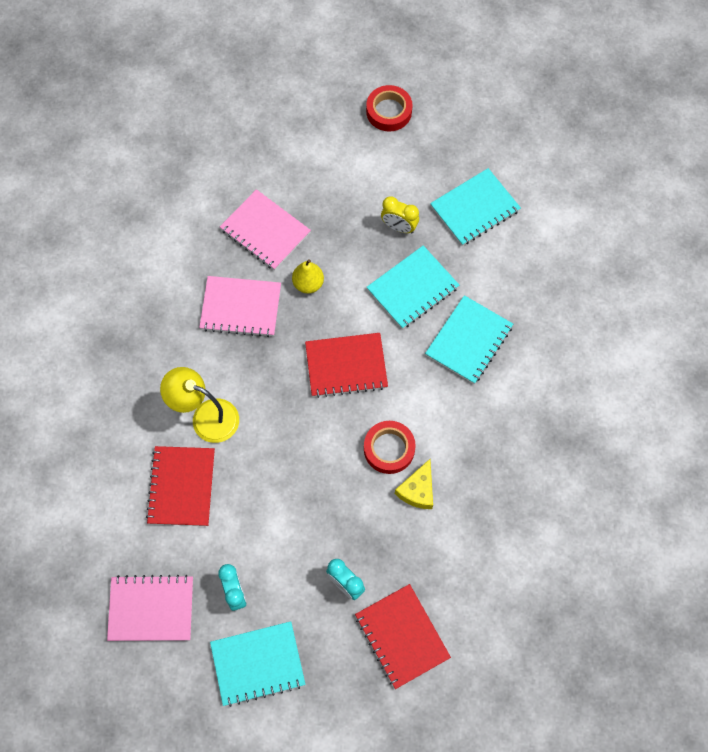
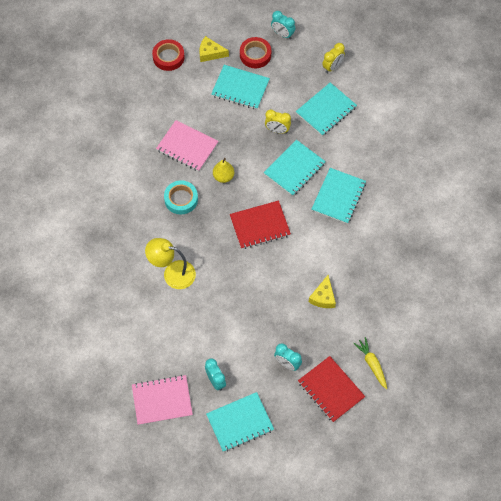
camera: 10 degrees left, 5 degrees down
red notebook [146,446,215,526] -> none
pink notebook [199,276,281,337] -> turquoise tape [164,180,198,214]
red tape [364,421,416,474] -> red tape moved to [152,39,185,71]
none -> yellow cheese [199,36,229,62]
none -> turquoise notebook [211,65,270,109]
none -> turquoise clock [271,11,295,39]
none -> yellow clock [322,43,345,73]
none -> yellow carrot [353,337,387,389]

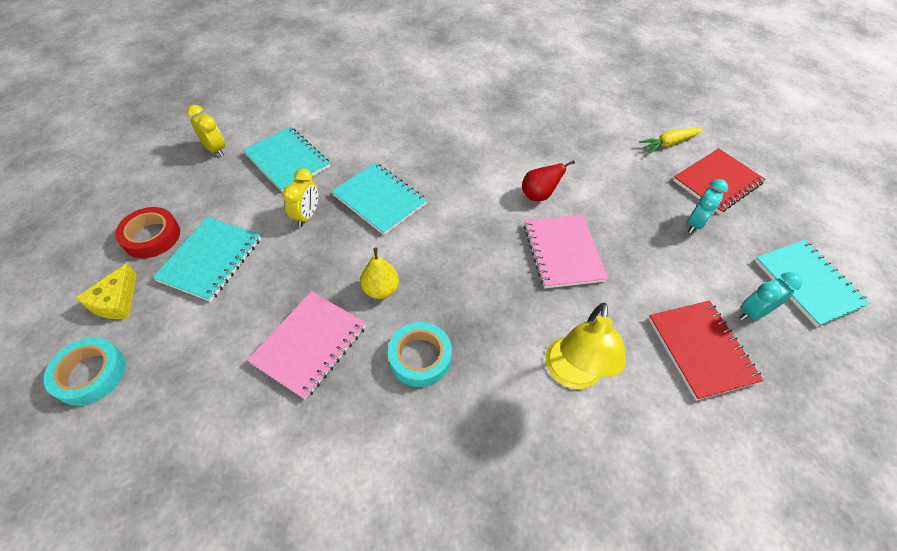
camera: 90 degrees left, 10 degrees down
pink notebook [132,375,193,425] -> pink notebook moved to [524,215,609,288]
red tape [152,39,185,71] -> turquoise tape [44,337,126,406]
red notebook [230,201,291,249] -> red notebook moved to [648,301,764,401]
turquoise clock [271,11,295,39] -> none
yellow cheese [309,275,336,308] -> none
turquoise notebook [312,168,366,224] -> none
none -> red pear [522,160,575,201]

